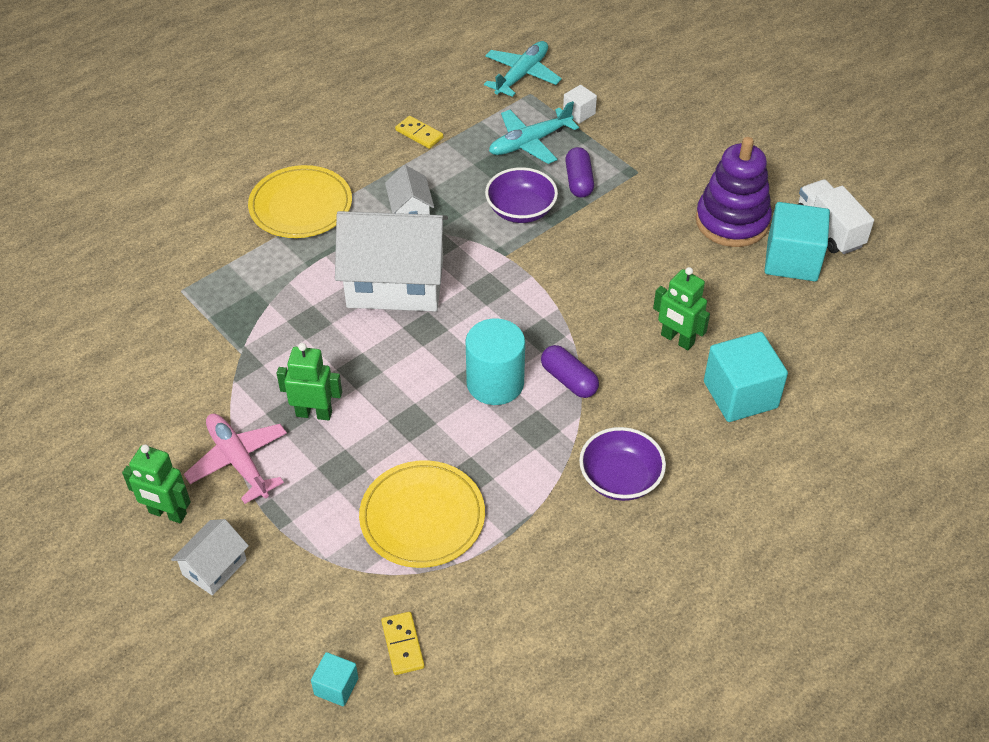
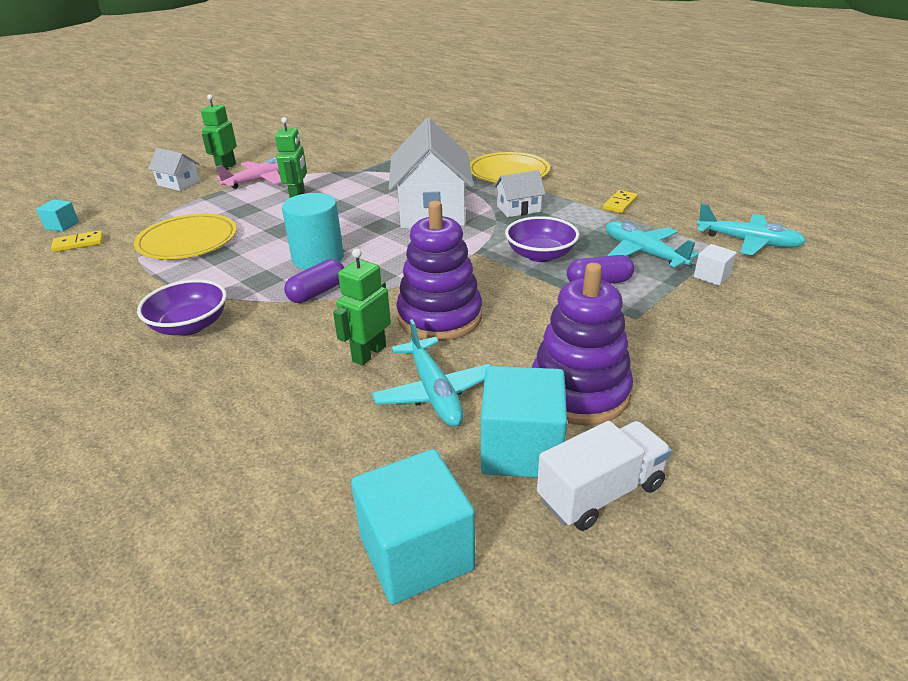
camera: 85 degrees right, 15 degrees down
turquoise cube [704,332,788,422] -> turquoise cube moved to [351,449,475,604]
none -> turquoise plane [372,319,491,426]
none -> purple stacking toy [396,201,482,341]

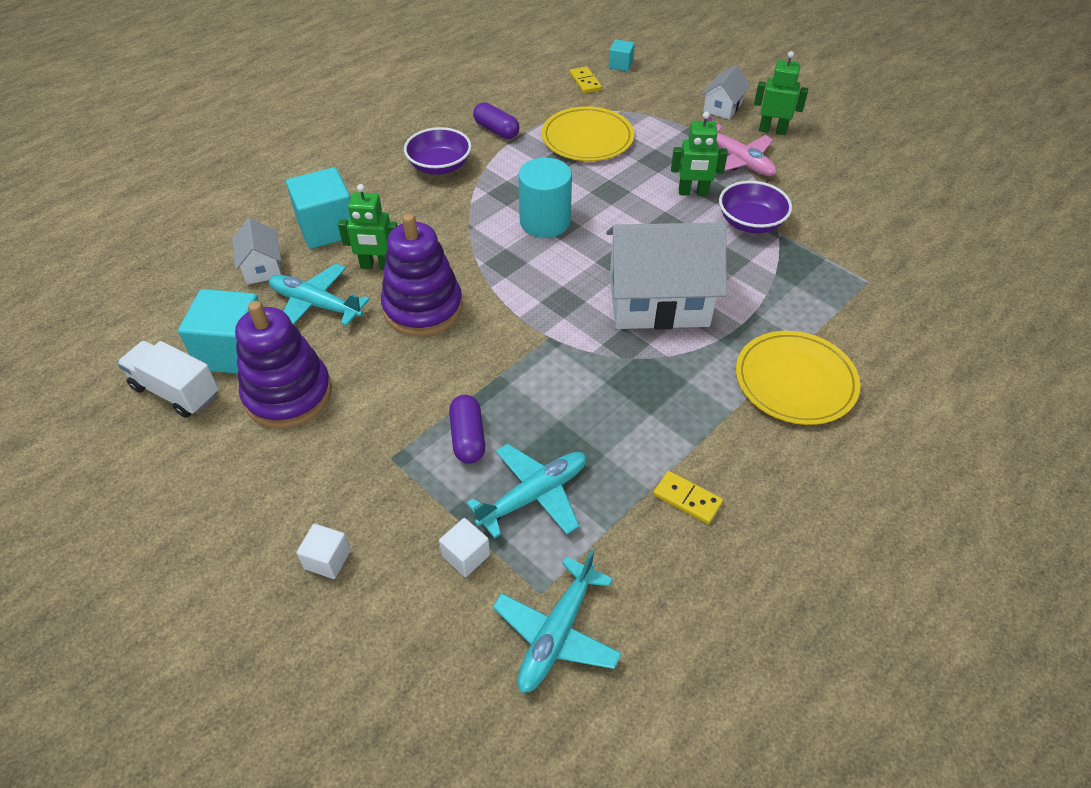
camera: 90 degrees right, 15 degrees up
purple capsule [284,259,344,303] -> purple capsule moved to [473,102,519,139]
green robot [333,248,391,366] -> green robot turned 150 degrees clockwise [338,184,398,270]
turquoise cube [351,449,475,604] -> turquoise cube moved to [286,167,351,249]
turquoise plane [372,319,491,426] -> turquoise plane turned 45 degrees clockwise [269,264,370,326]
white house [494,170,546,217] -> white house moved to [232,218,282,284]
purple bowl [505,216,579,262] -> purple bowl moved to [719,181,792,233]
white truck [537,421,672,531] -> white truck turned 150 degrees clockwise [117,341,219,418]
none -> white cube [296,524,351,579]

